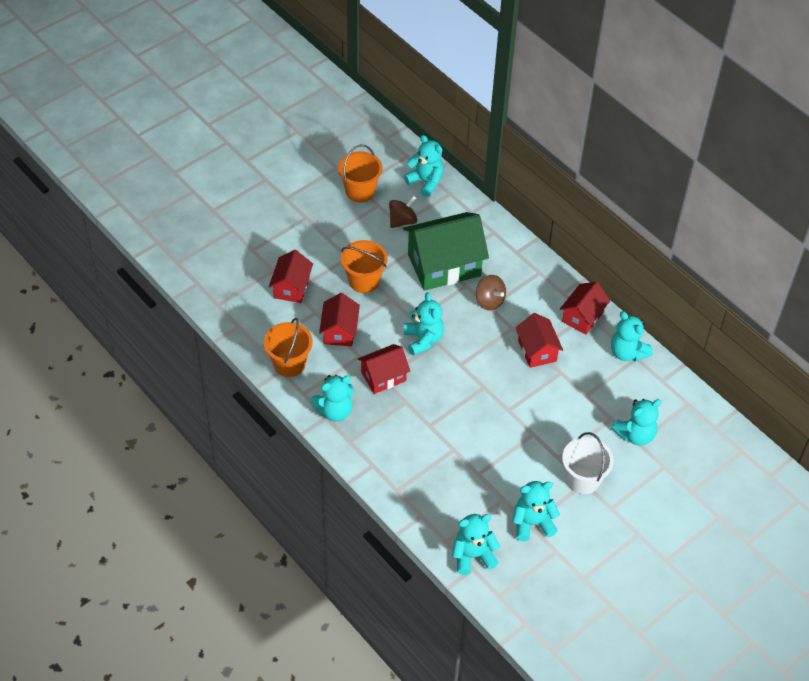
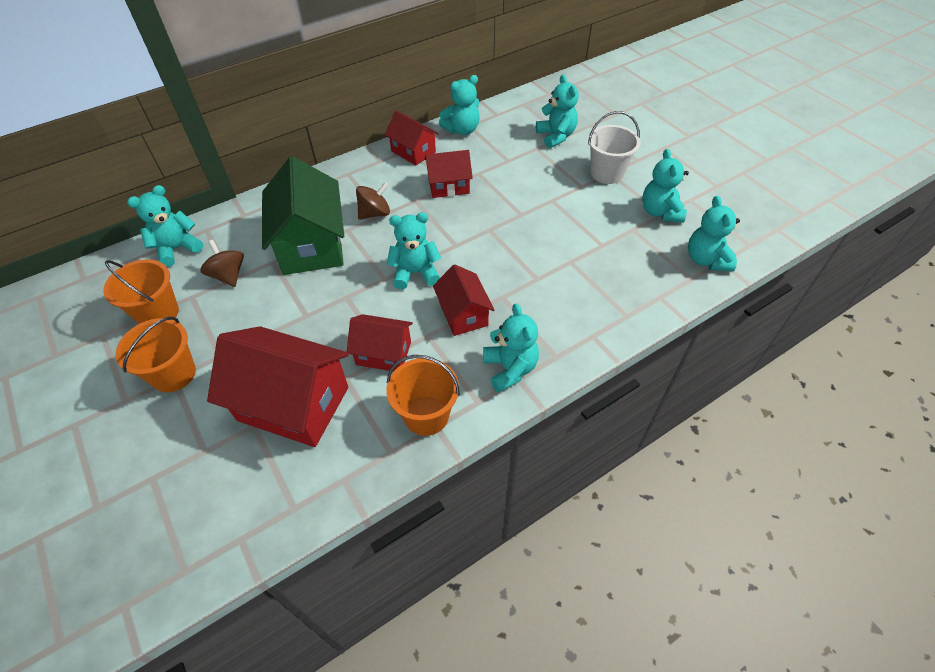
camera: 80 degrees left, 0 degrees up
red house [269,250,313,303] -> red house [207,326,349,447], size x1.78
orange bucket [341,240,388,293] -> orange bucket moved to [115,317,196,392]

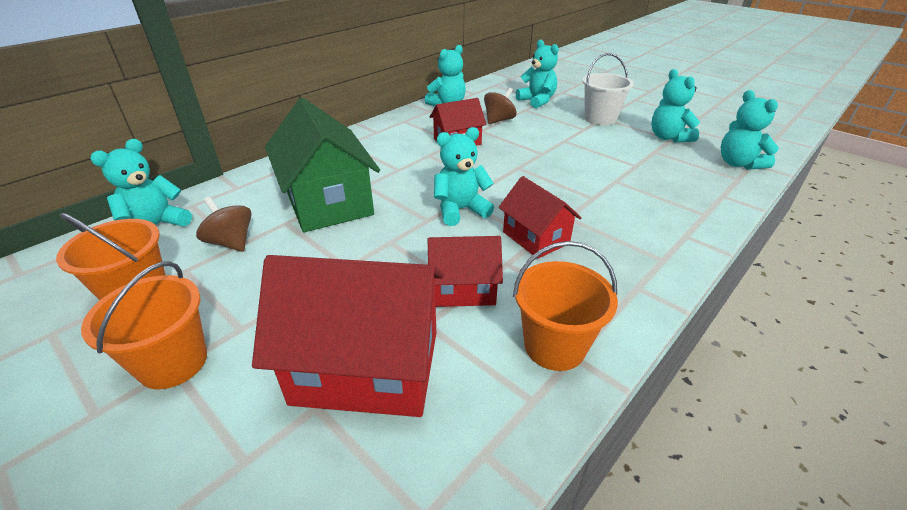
camera: 15 degrees left, 15 degrees down
brown spinning top [356,182,390,220] -> brown spinning top moved to [484,88,517,124]
red house [385,110,439,165] -> none
turquoise teddy bear [483,303,539,392] -> none

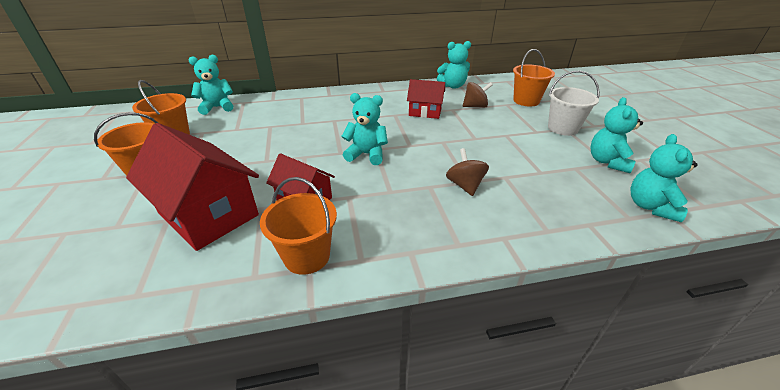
camera: 35 degrees right, 0 degrees up
brown spinning top [196,197,251,252] -> brown spinning top moved to [446,148,489,196]
green house [265,98,380,232] -> none
red house [499,176,582,259] -> none
turquoise teddy bear [516,40,559,108] -> orange bucket [513,49,555,106]

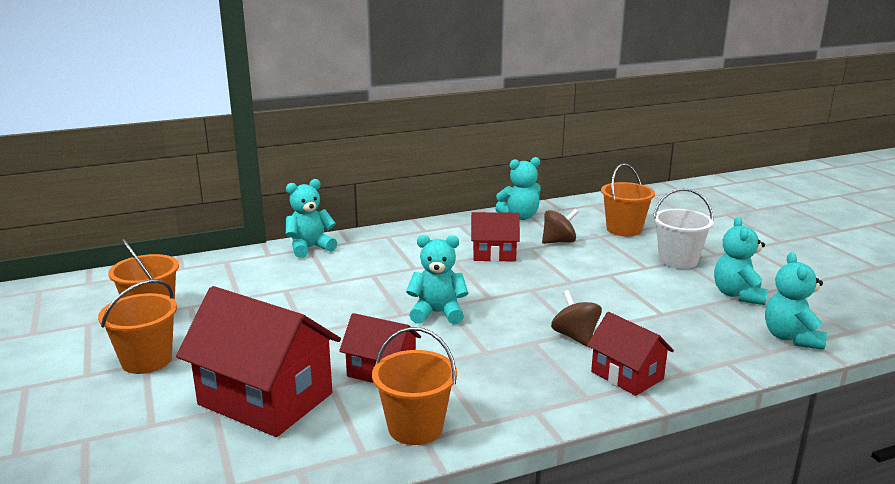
camera: 10 degrees left, 15 degrees down
turquoise teddy bear [189,55,233,115] -> turquoise teddy bear moved to [286,179,337,258]
none -> red house [587,312,674,396]

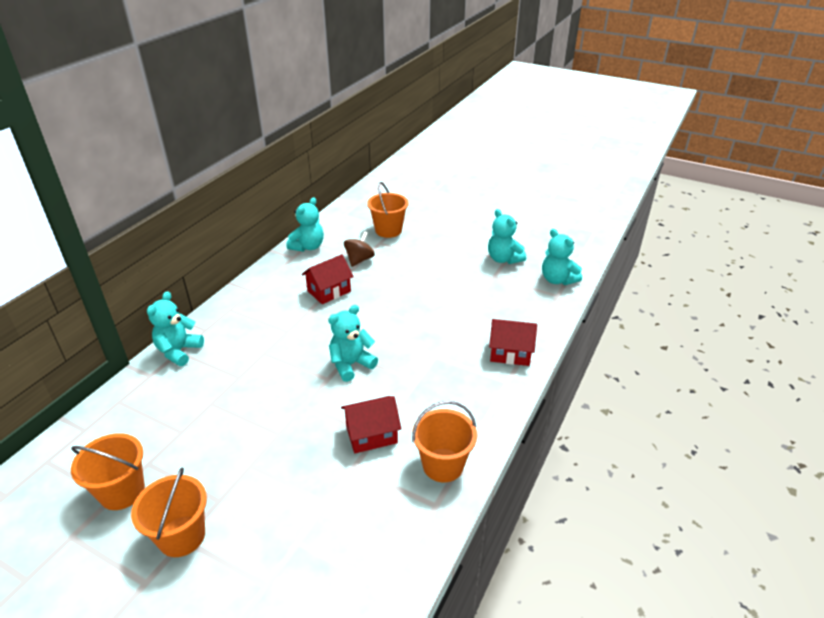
camera: 40 degrees left, 15 degrees up
red house [176,286,341,437] -> none
brown spinning top [551,290,602,347] -> none
white bucket [653,188,714,269] -> none

